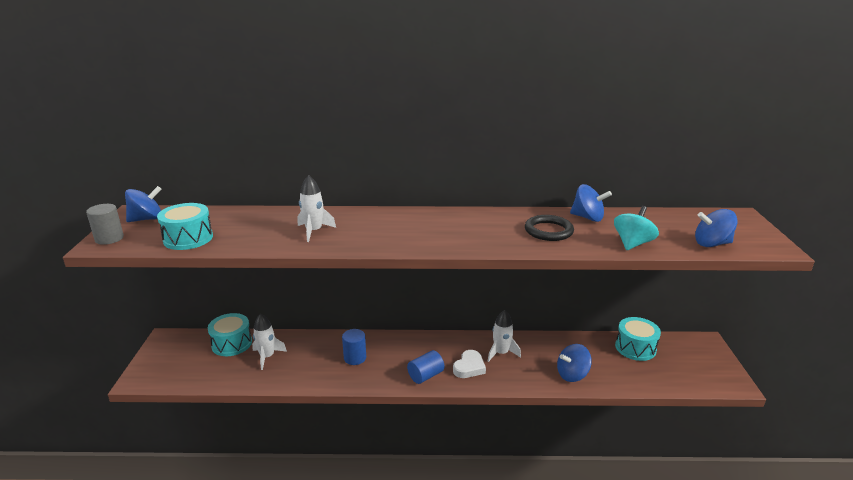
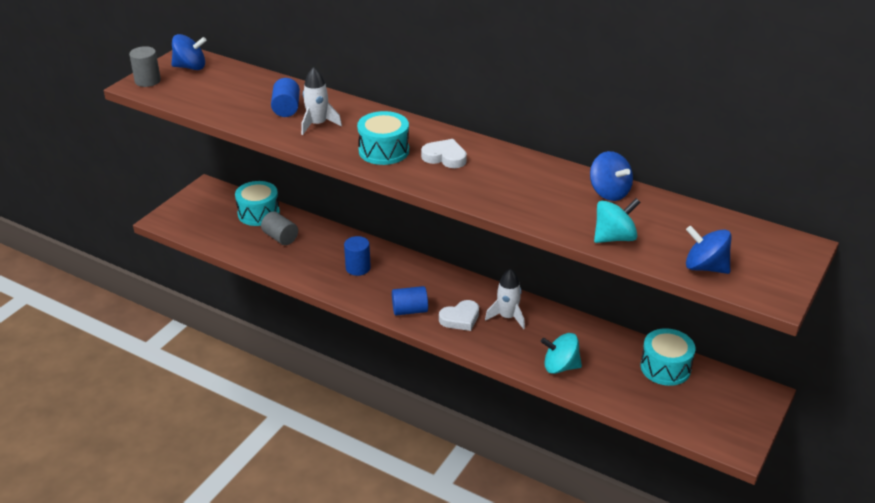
camera: 30 degrees right, 10 degrees up
turquoise drum [157,203,213,250] -> turquoise drum moved to [357,111,409,165]
white rocket [252,313,287,370] -> grey cylinder [261,211,298,245]
black ring [525,215,574,241] -> none
blue spinning top [557,344,592,382] -> turquoise spinning top [541,333,582,374]
none -> blue cylinder [271,78,300,117]
none -> white heart [421,139,467,168]

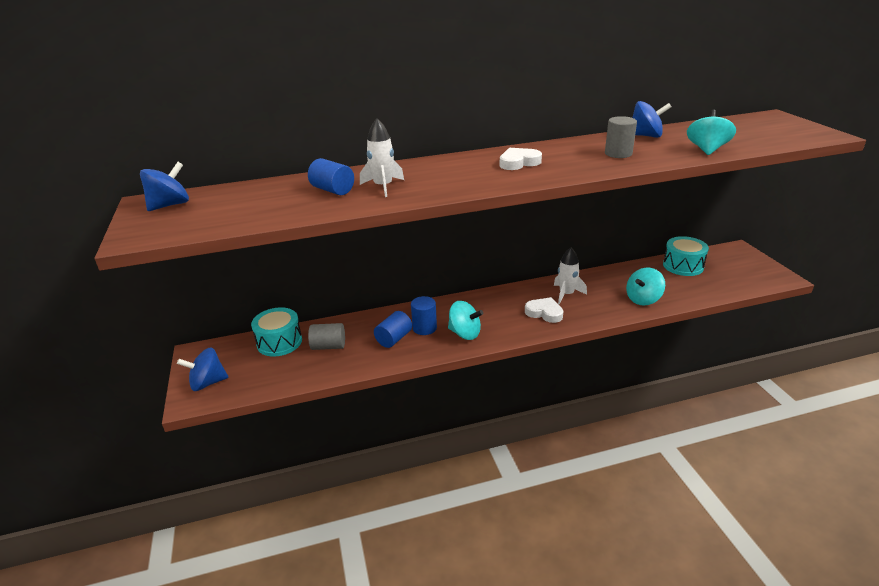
camera: 45 degrees left, 5 degrees down
grey cylinder [129,46,161,87] -> grey cylinder moved to [605,116,637,158]
turquoise drum [357,111,409,165] -> none
blue cylinder [392,286,428,315] -> blue cylinder moved to [374,311,412,348]
white heart [439,300,479,331] -> white heart turned 75 degrees counterclockwise [525,297,563,323]
blue spinning top [686,225,732,274] -> blue spinning top moved to [177,348,228,391]
none -> turquoise spinning top [448,301,483,340]

